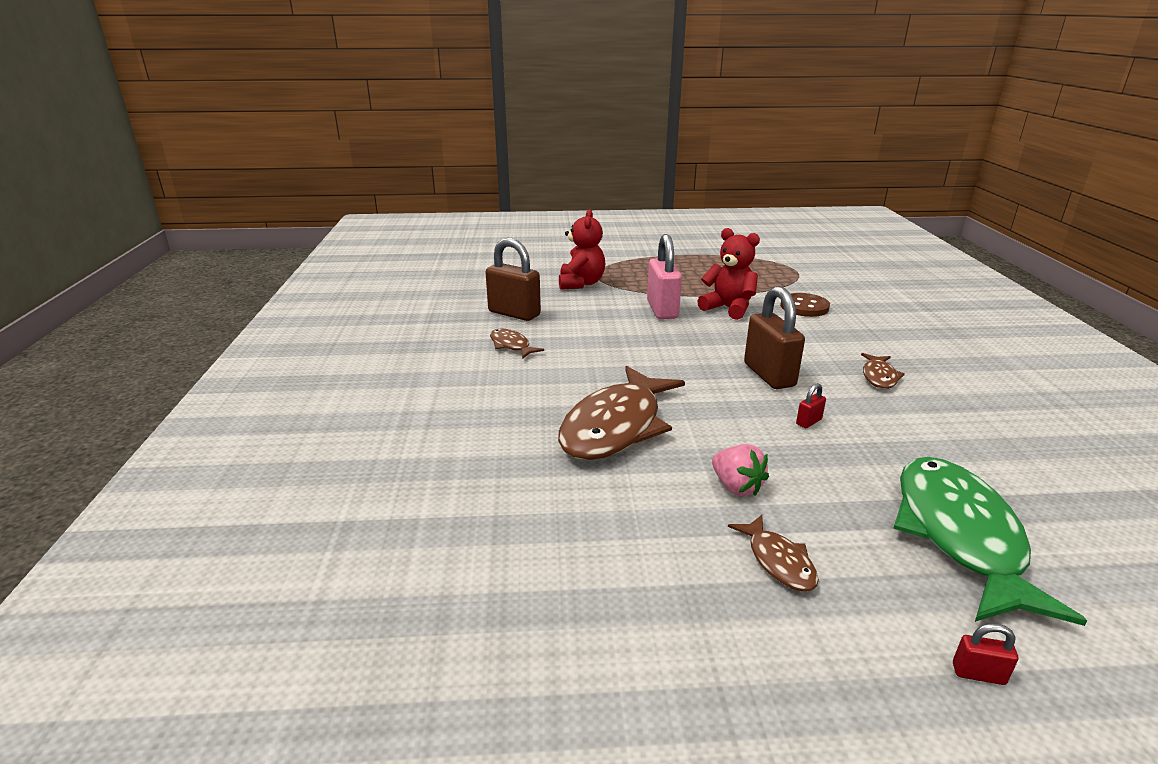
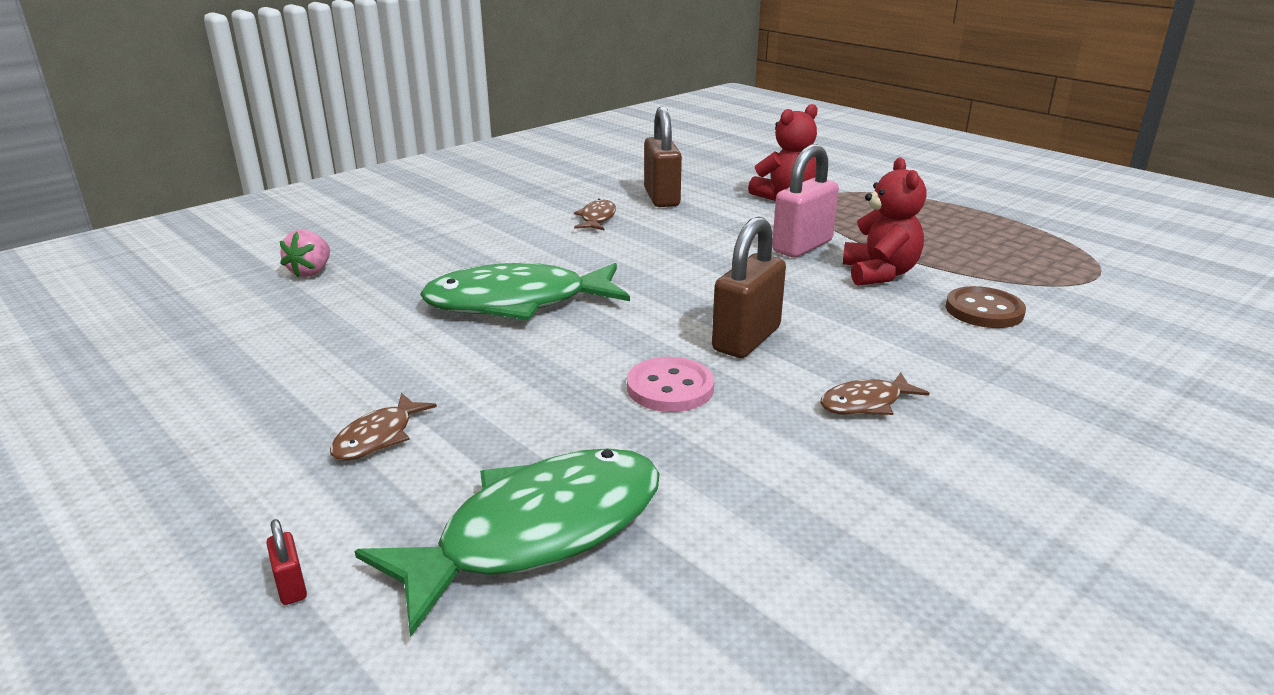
camera: 50 degrees right, 0 degrees up
brown fish [558,366,685,460] -> green fish [420,263,630,320]
pink strawberry [712,444,769,496] -> pink strawberry moved to [280,230,330,277]
red padlock [796,383,826,428] -> pink button [627,357,714,412]

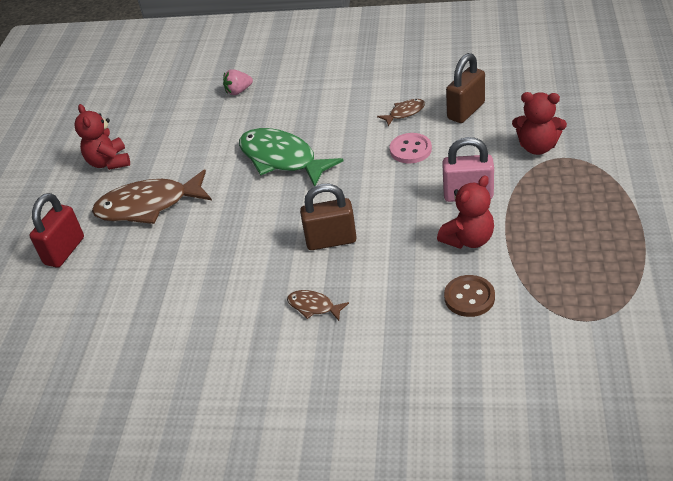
camera: 55 degrees right, 15 degrees up
red padlock [266,519,307,605] -> red padlock [30,193,84,268], size x2.39
brown fish [330,393,437,461] -> brown fish [92,169,212,224], size x2.19
green fish [355,448,660,637] -> none
pink button [627,357,714,412] -> pink button moved to [390,133,432,163]
none -> red teddy bear [74,104,130,170]

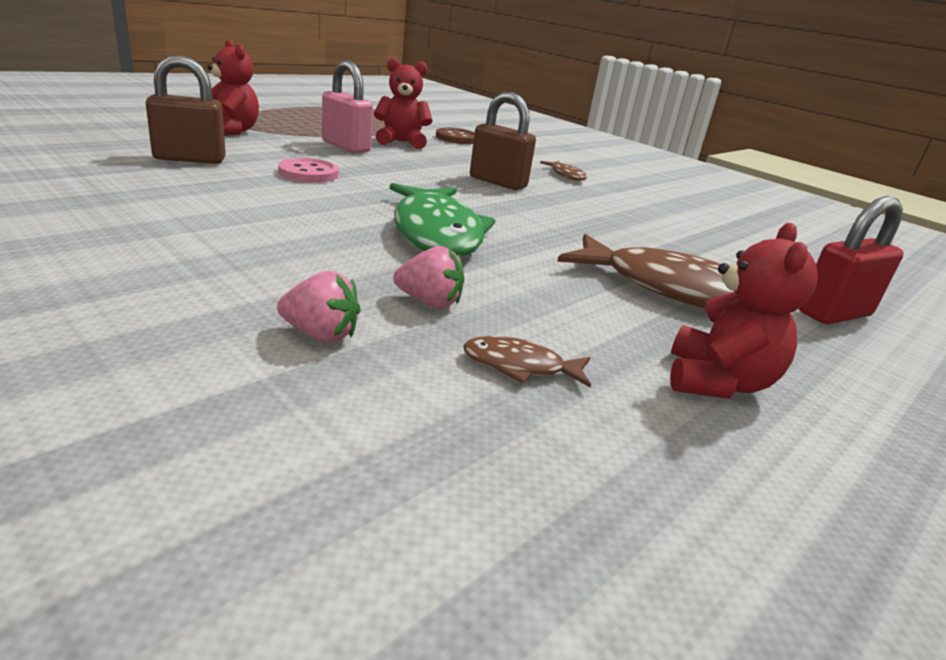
camera: 150 degrees left, 15 degrees down
brown fish [377,99,425,126] -> brown fish moved to [463,336,591,388]
none -> pink strawberry [393,246,464,308]

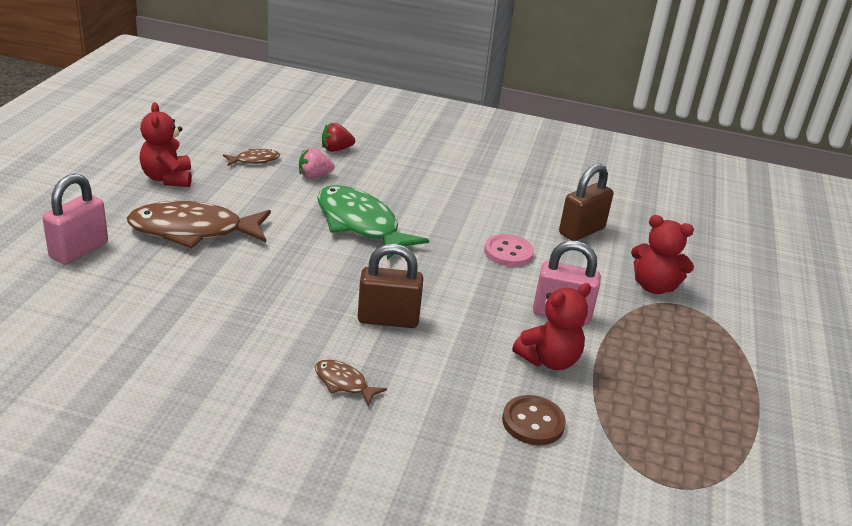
camera: 150 degrees right, 5 degrees up
pink strawberry [277,271,361,342] -> red strawberry [322,123,355,152]
red padlock [799,196,904,324] -> pink padlock [42,174,108,265]

